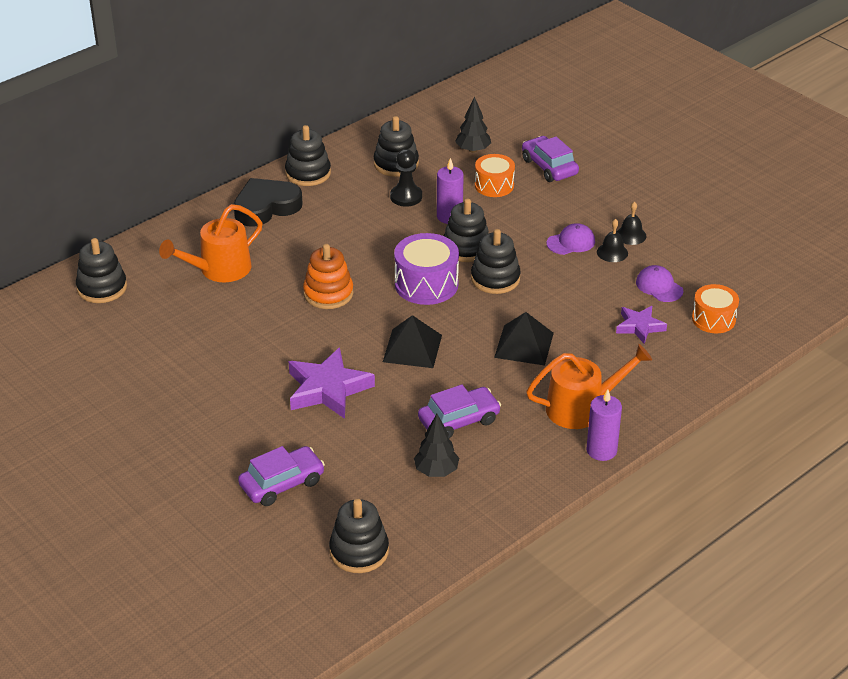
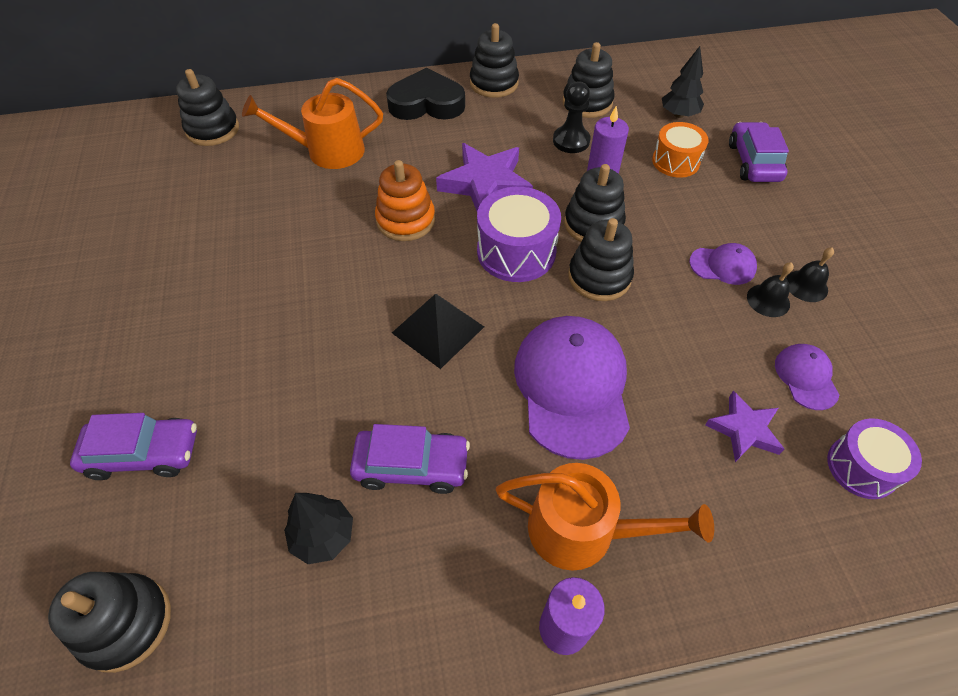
camera: 30 degrees right, 15 degrees up
purple star [288,347,375,419] -> purple star moved to [436,143,533,211]
black pyramid [494,312,554,366] -> purple cap [514,316,630,460]
orange drum [692,284,739,333] -> purple drum [827,418,922,499]

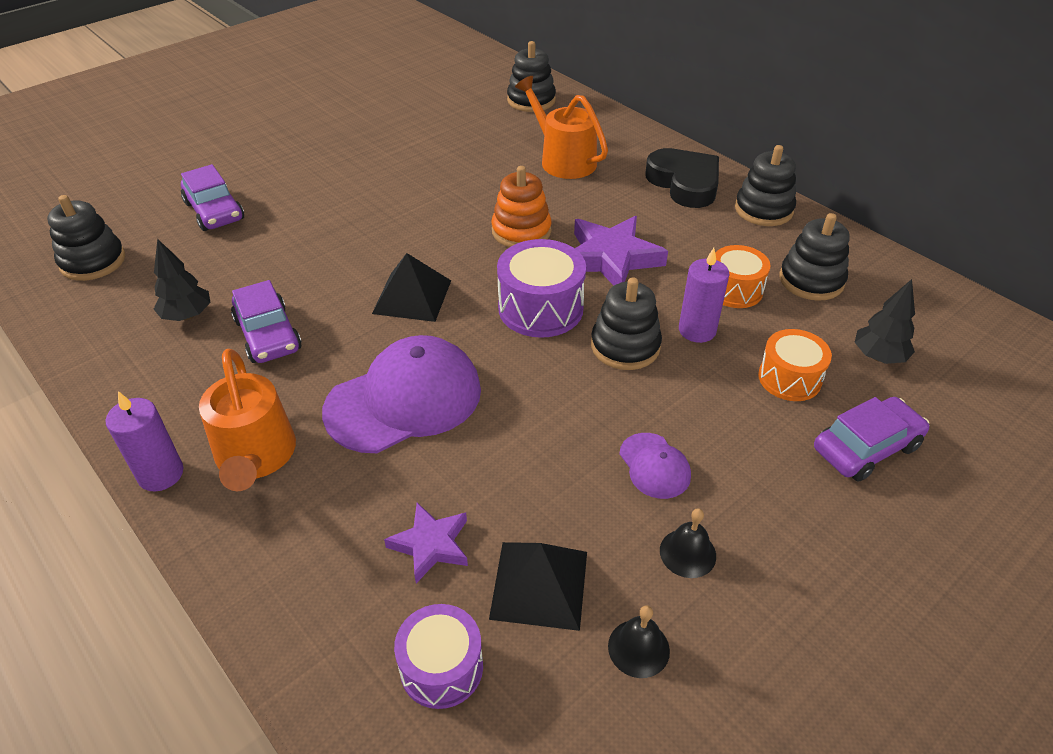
camera: 60 degrees right, 10 degrees down
black pawn [553,81,591,153] -> orange drum [715,245,771,308]
black stacking toy [568,218,634,301] -> none
black bell [747,262,794,317] -> black bell moved to [608,605,670,678]
purple cap [775,344,839,410] -> black pyramid [489,542,587,631]

